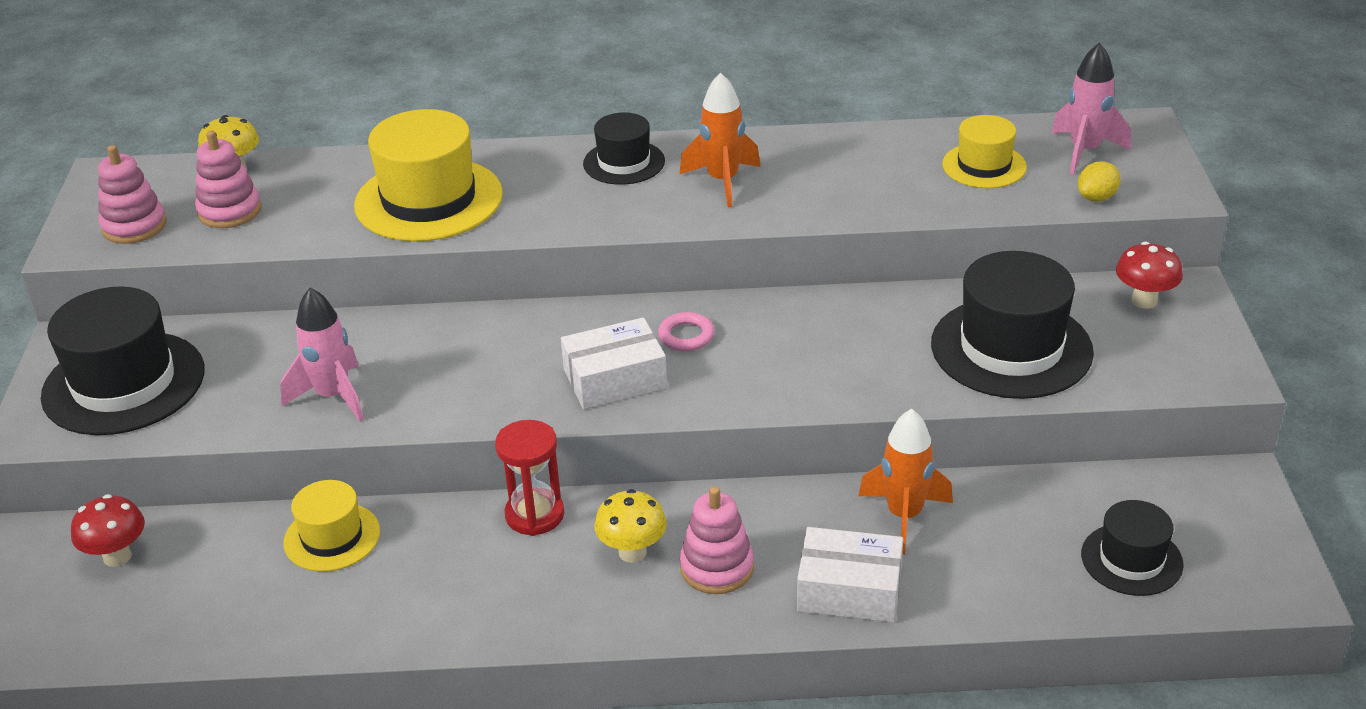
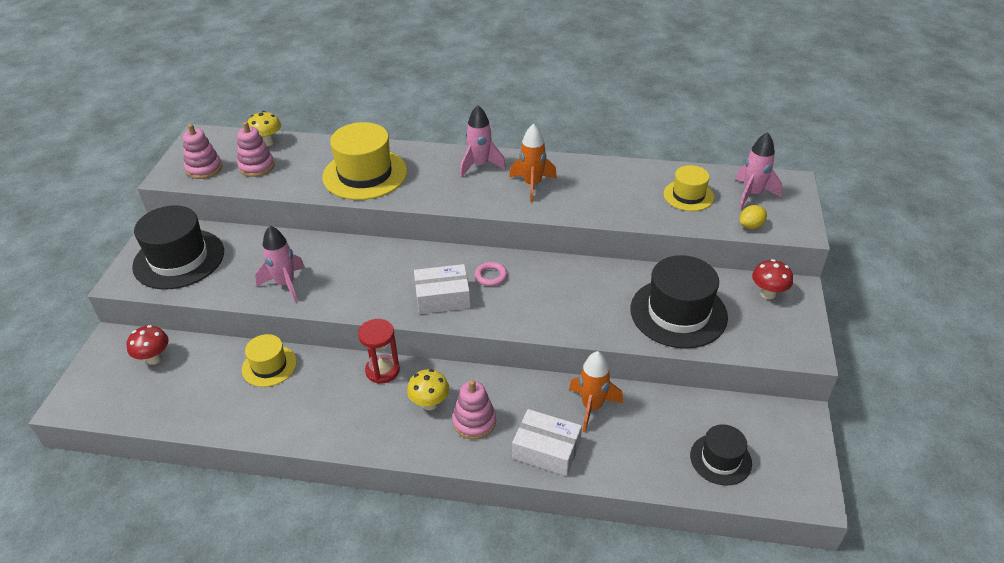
camera: 10 degrees right, 5 degrees up
black hat [583,112,665,185] -> pink rocket [460,105,506,178]

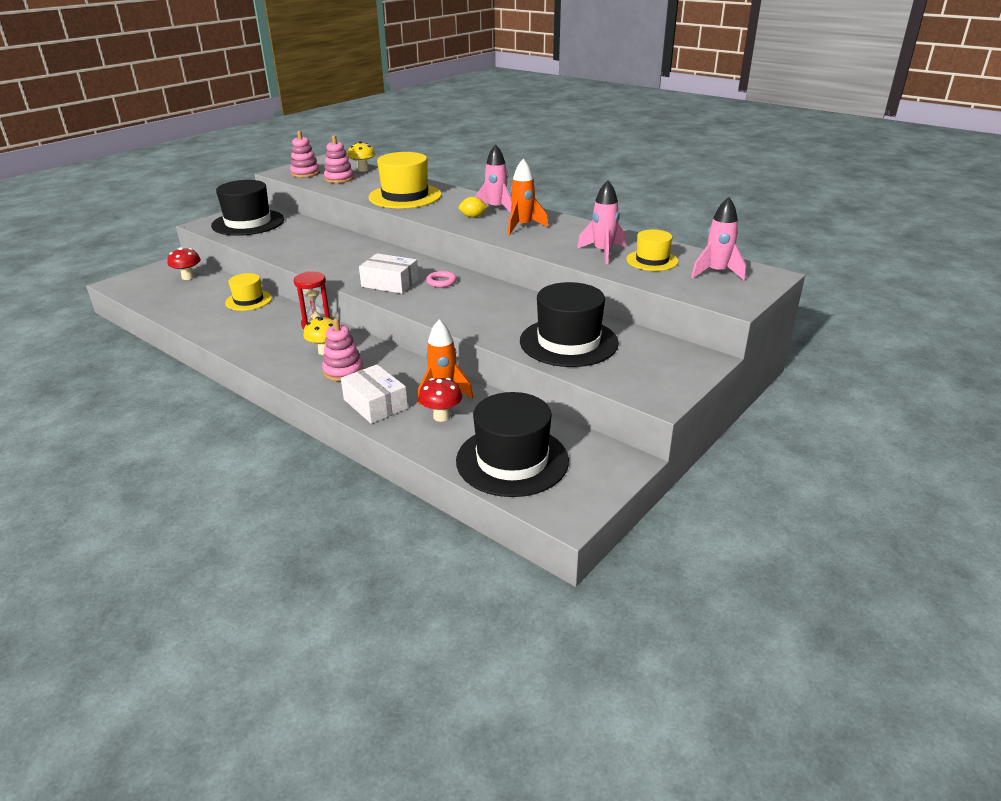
camera: 30 degrees right, 10 degrees down
pink rocket [255,226,305,302] -> pink rocket moved to [577,180,626,264]
black hat [690,424,752,485] -> black hat [456,392,569,497], size x1.76
yellow lemon [740,205,767,229] -> yellow lemon moved to [458,197,488,218]
red mushroom [752,259,793,299] -> red mushroom moved to [419,378,462,422]

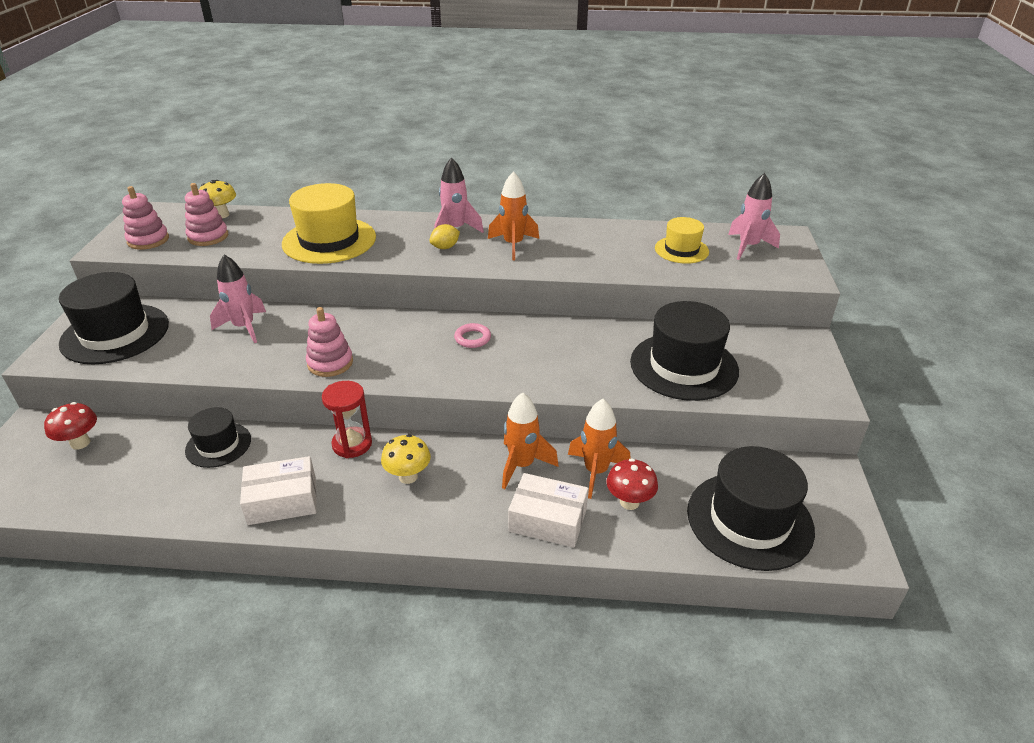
camera: 35 degrees left, 5 degrees up
yellow hat [225,273,272,311] -> black hat [185,407,251,468]
pink stacking toy [322,318,364,381] -> pink stacking toy moved to [306,307,353,377]
white box [359,253,419,294] -> white box moved to [240,456,316,525]
pink rocket [577,180,626,264] -> pink rocket moved to [210,254,266,343]
none -> orange rocket [502,393,559,489]

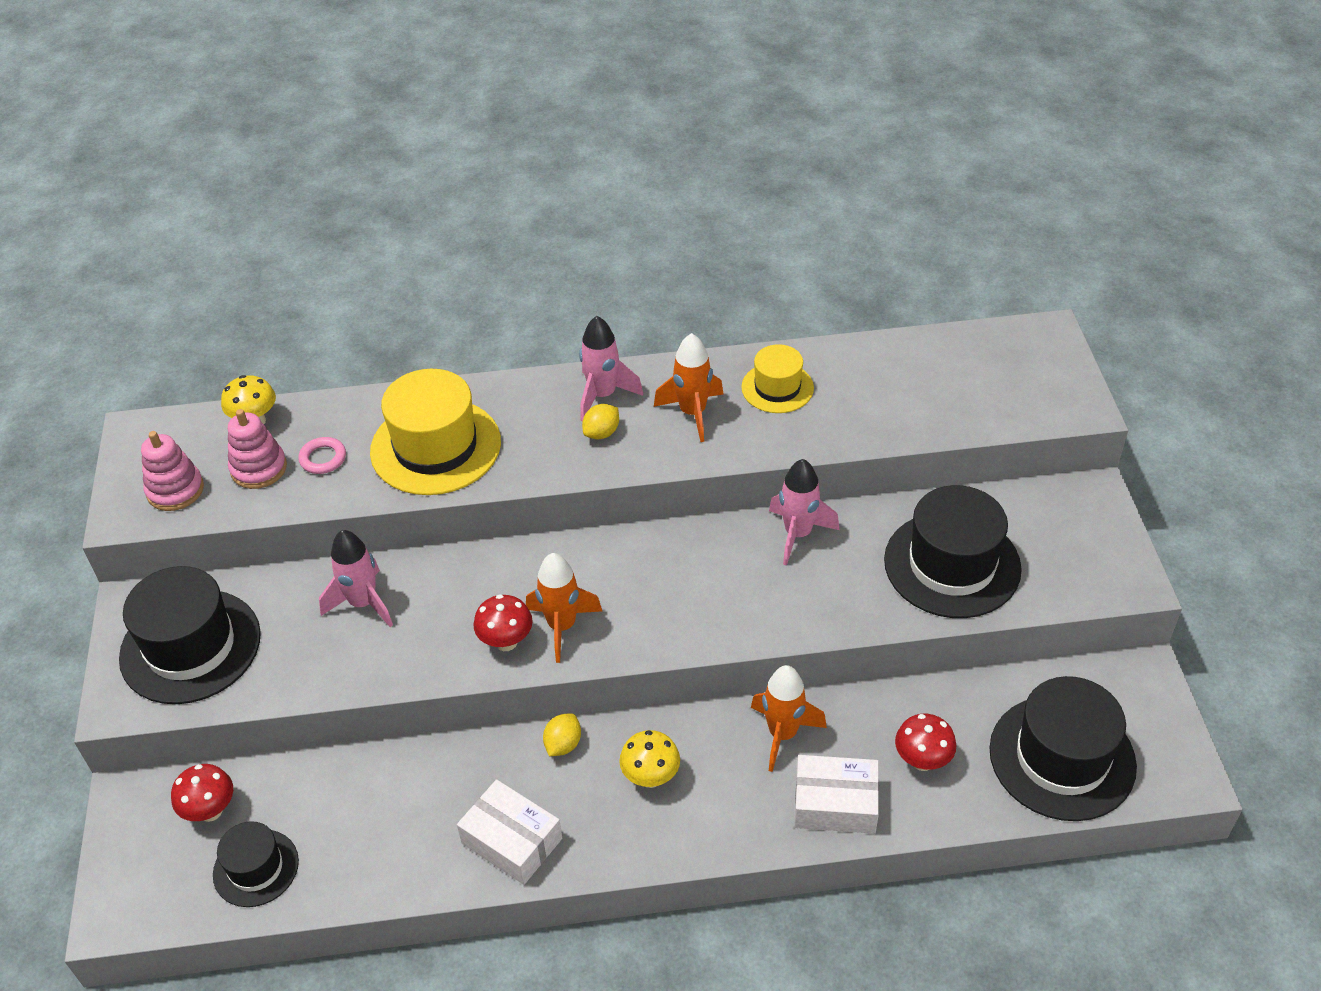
camera: 10 degrees left, 10 degrees up
black hat [185,407,251,468] -> black hat moved to [213,821,299,907]
white box [240,456,316,525] -> white box turned 60 degrees clockwise [457,779,562,885]
pink stacking toy [306,307,353,377] -> red mushroom [473,594,533,651]
red hourglass [322,381,372,458] -> yellow lemon [543,713,581,756]
pink ring [454,323,491,348] -> pink ring moved to [298,437,346,474]
orange rocket [568,399,630,499] -> orange rocket moved to [526,553,602,663]
yellow hat [655,217,709,264] -> yellow hat moved to [741,344,814,413]
pink rocket [728,173,780,260] -> pink rocket moved to [769,459,840,566]

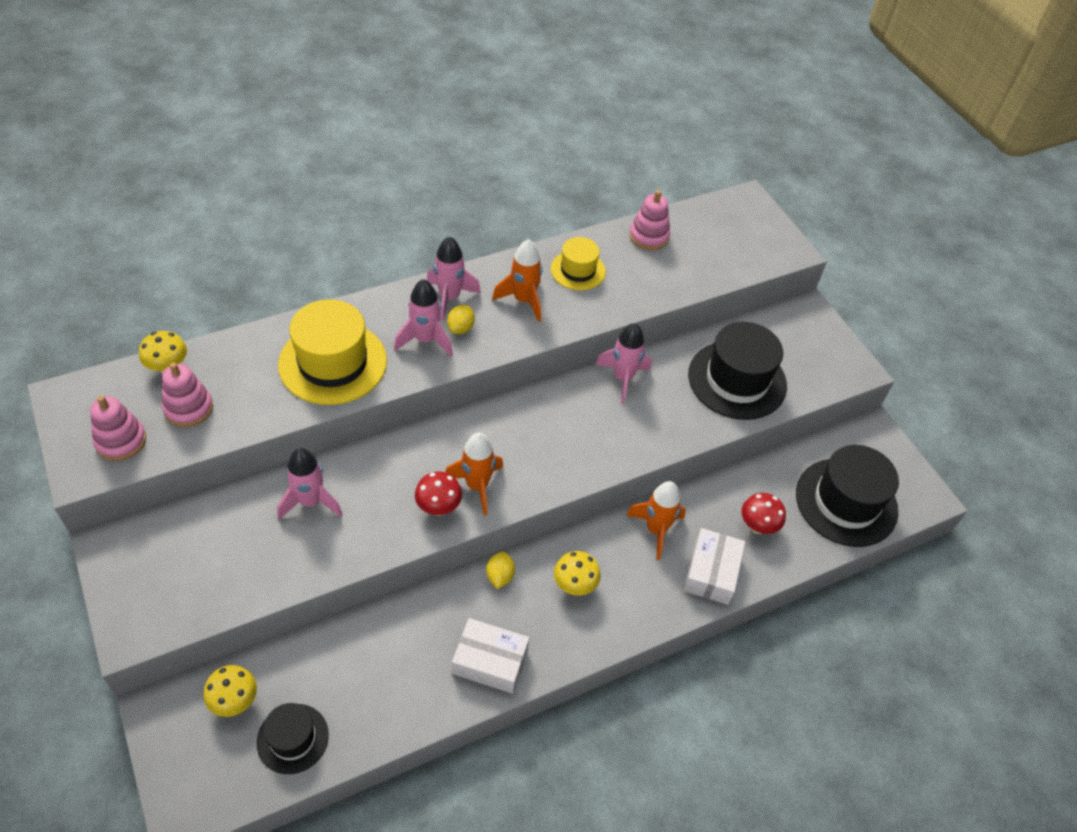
camera: 25 degrees left, 5 degrees up
black hat [119,566,261,704] -> none
red mushroom [171,764,233,822] -> yellow mushroom [203,665,257,717]
pink ring [298,437,346,474] -> none
white box [794,755,879,834] -> white box turned 60 degrees counterclockwise [684,528,745,605]
none -> pink rocket [394,279,453,356]
none -> pink stacking toy [630,190,670,250]

